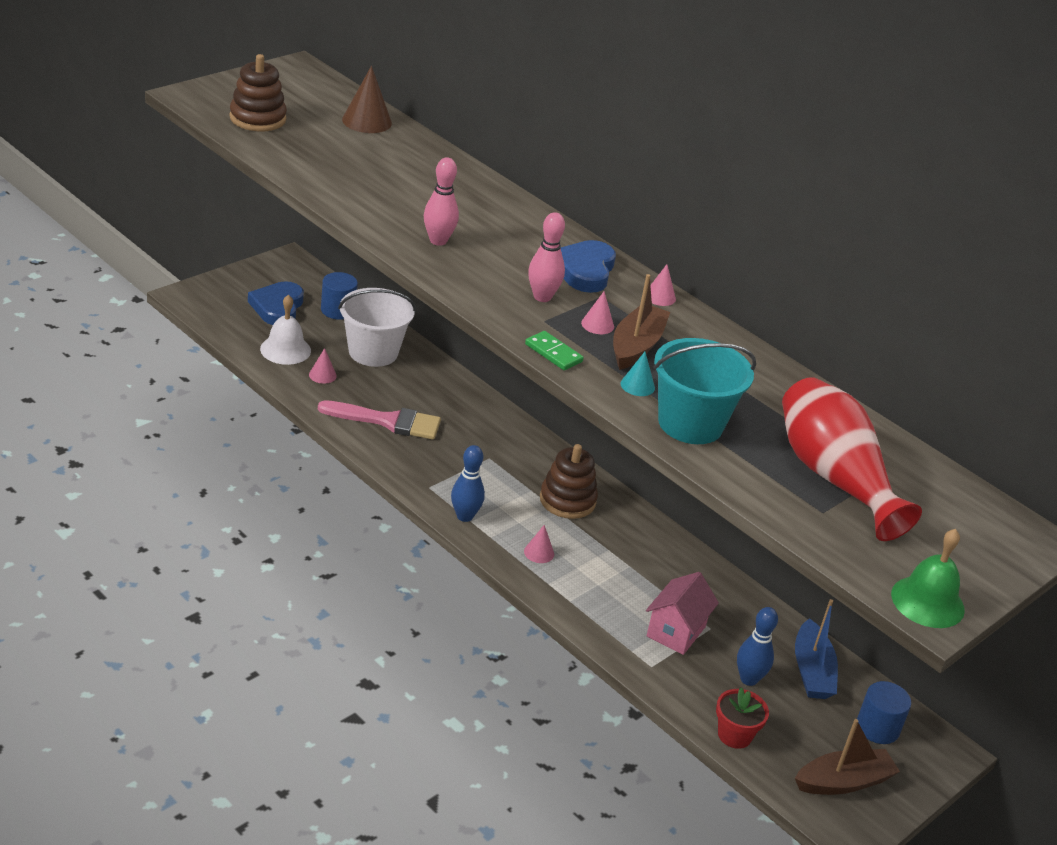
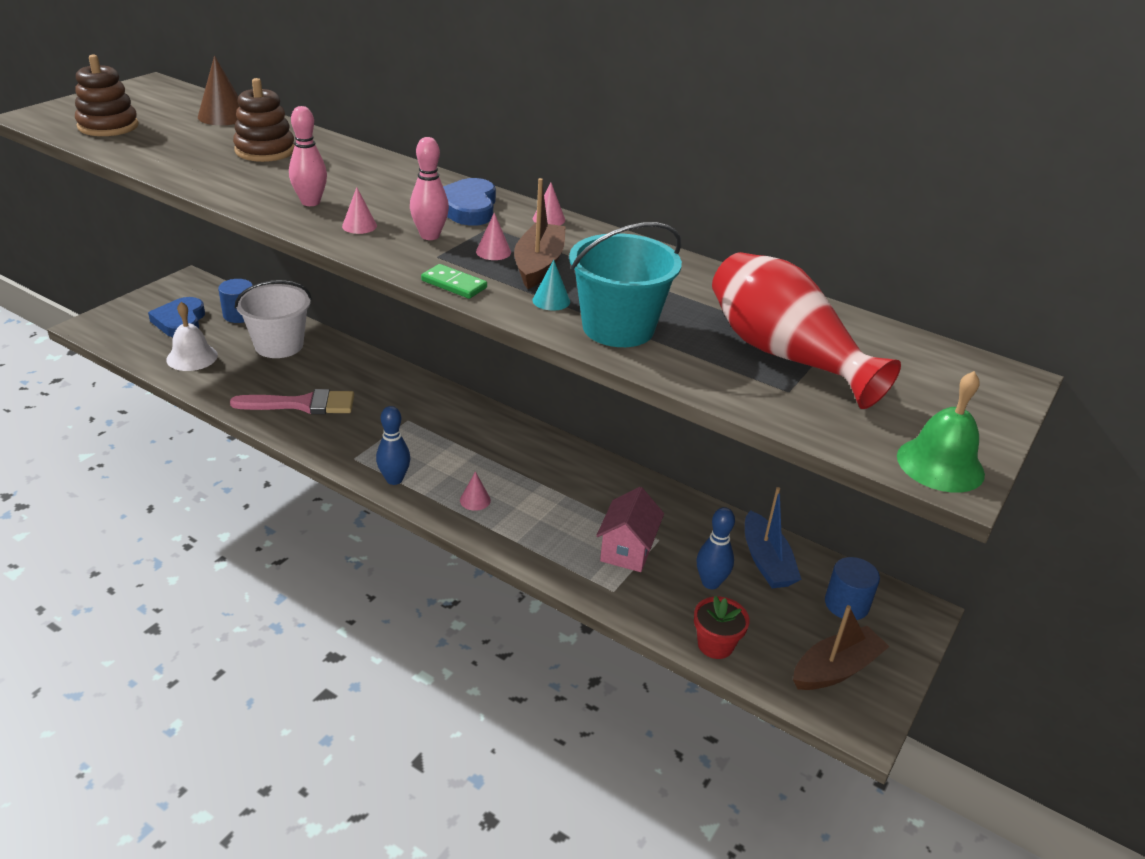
camera: 10 degrees left, 0 degrees up
pink cone [309,348,337,384] -> pink cone moved to [342,187,377,234]
brown stacking toy [540,444,598,519] -> brown stacking toy moved to [233,78,295,162]

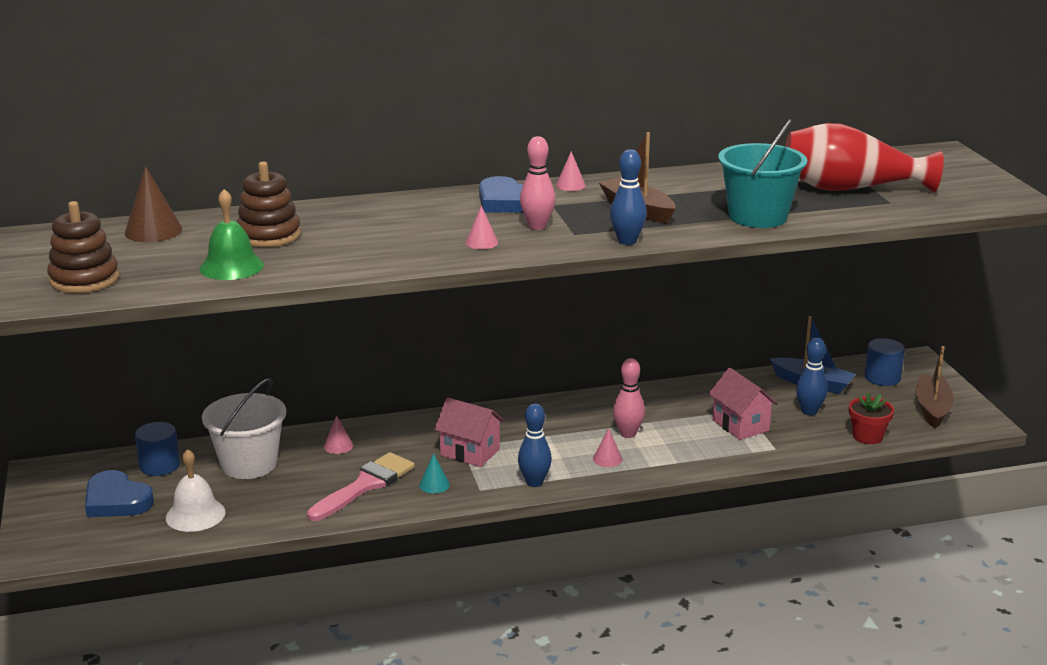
camera: 45 degrees left, 10 degrees down
pink bowling pin [289,106,327,206] -> pink bowling pin moved to [613,358,645,438]
green domino [421,264,487,299] -> blue bowling pin [610,149,647,245]
pink cone [476,213,511,260] -> pink cone moved to [324,415,353,454]
turquoise cone [533,260,570,311] -> turquoise cone moved to [419,453,450,493]
green bell [897,371,985,493] -> green bell moved to [199,189,264,280]
none -> pink house [434,397,505,467]

